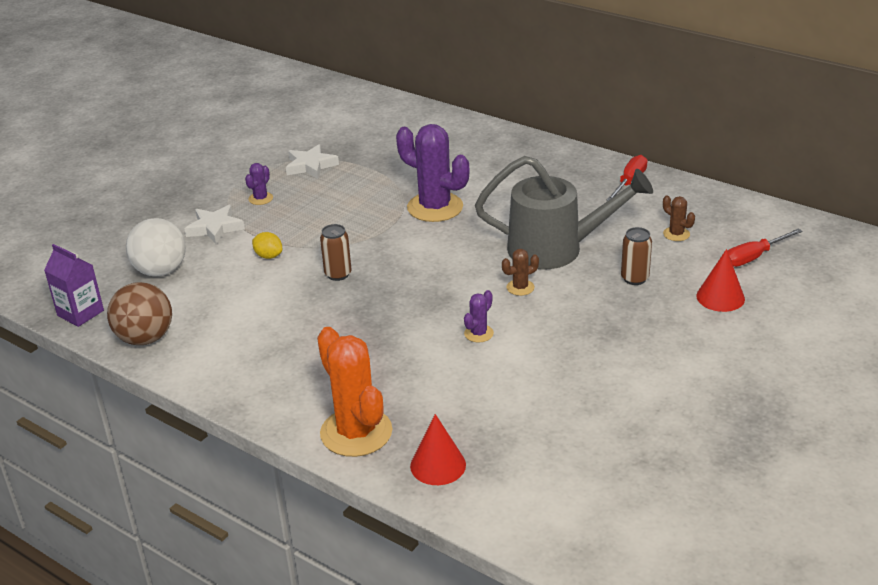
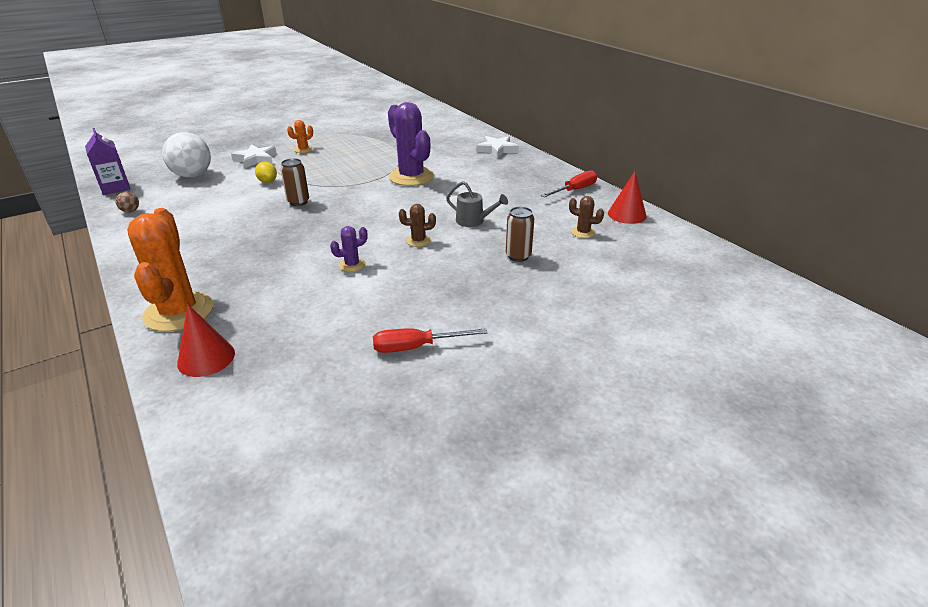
camera: 20 degrees right, 0 degrees up
brown ball [107,282,172,345] -> brown ball [115,192,139,212], size x0.42
purple cactus [245,163,273,205] -> orange cactus [287,120,313,153]
white star [286,144,339,179] -> white star moved to [476,136,519,158]
grey watering can [475,156,653,270] -> grey watering can [446,181,508,227], size x0.44
brown cactus [663,195,695,241] -> brown cactus turned 45 degrees counterclockwise [569,196,604,238]
red cone [696,249,745,312] -> red cone moved to [608,171,647,224]
red screwdriver [728,229,802,267] -> red screwdriver moved to [373,328,488,353]

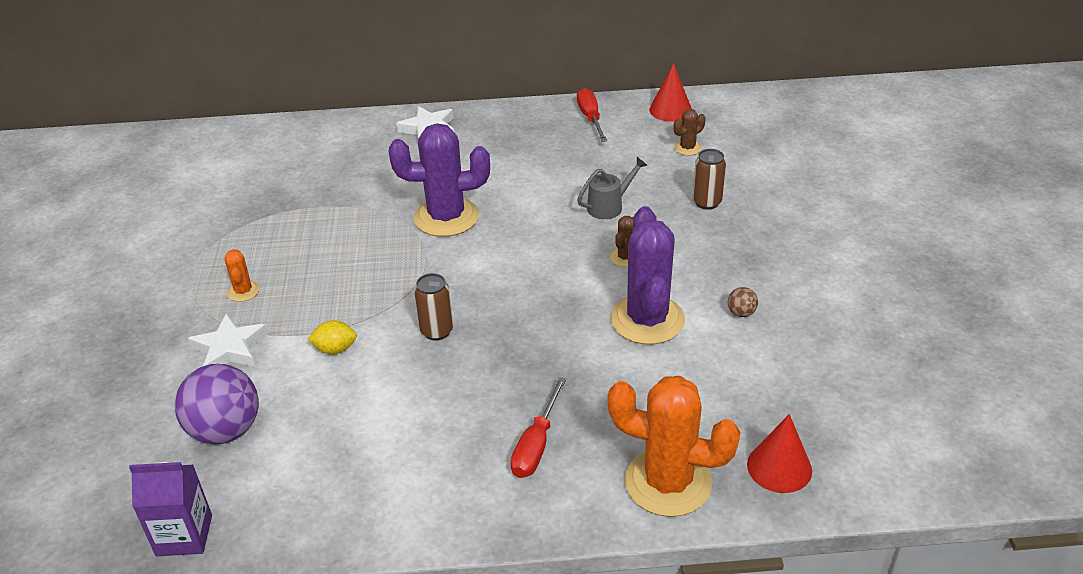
camera: 60 degrees left, 5 degrees up
brown ball [115,192,139,212] -> brown ball moved to [728,287,758,317]
white ball [162,132,211,178] -> purple ball [175,364,259,445]
purple cactus [330,226,368,272] -> purple cactus [611,206,685,345], size x2.23
red screwdriver [373,328,488,353] -> red screwdriver moved to [510,377,566,478]

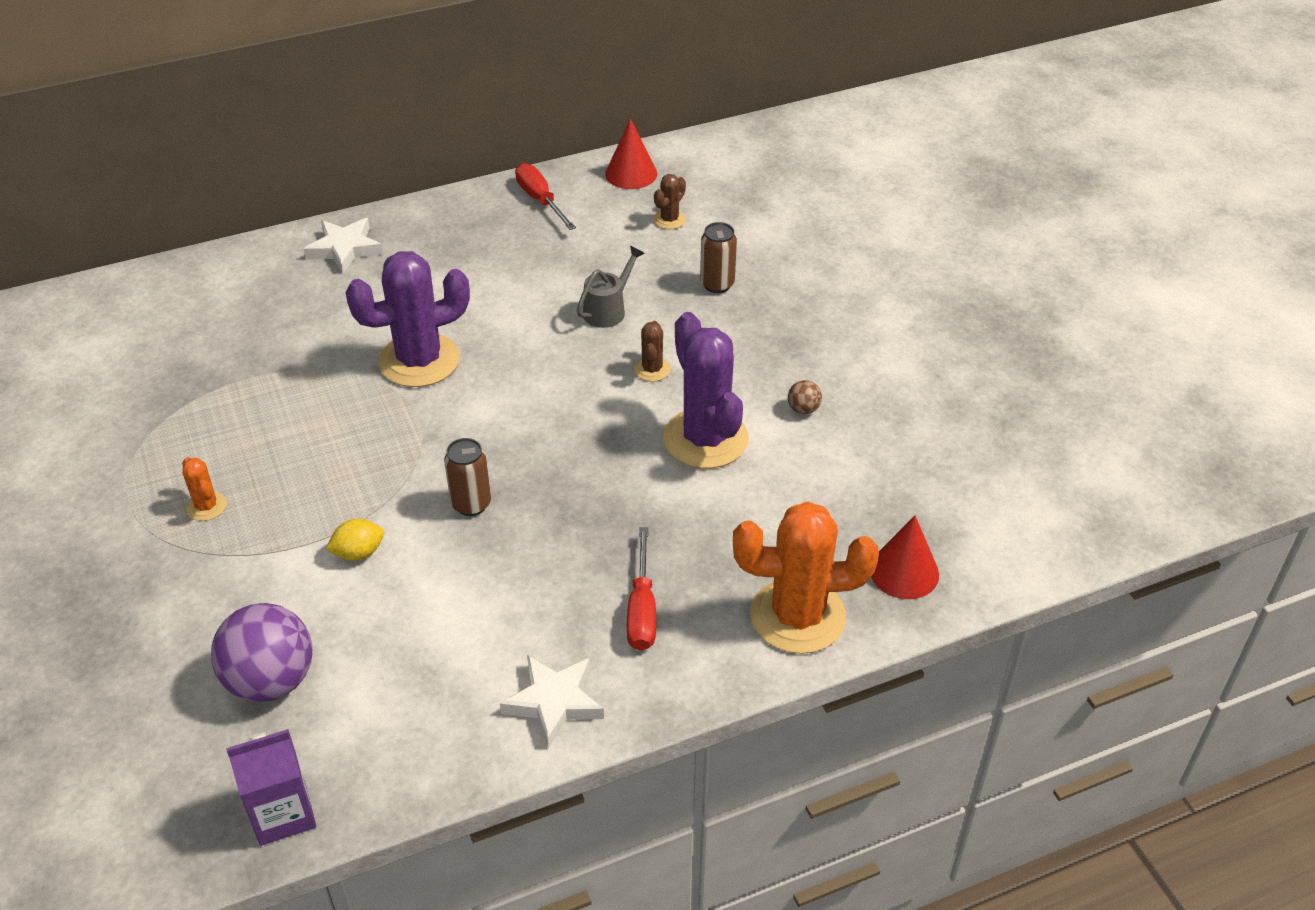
camera: 20 degrees left, 5 degrees up
white star [188,313,268,367] -> white star moved to [500,655,604,748]

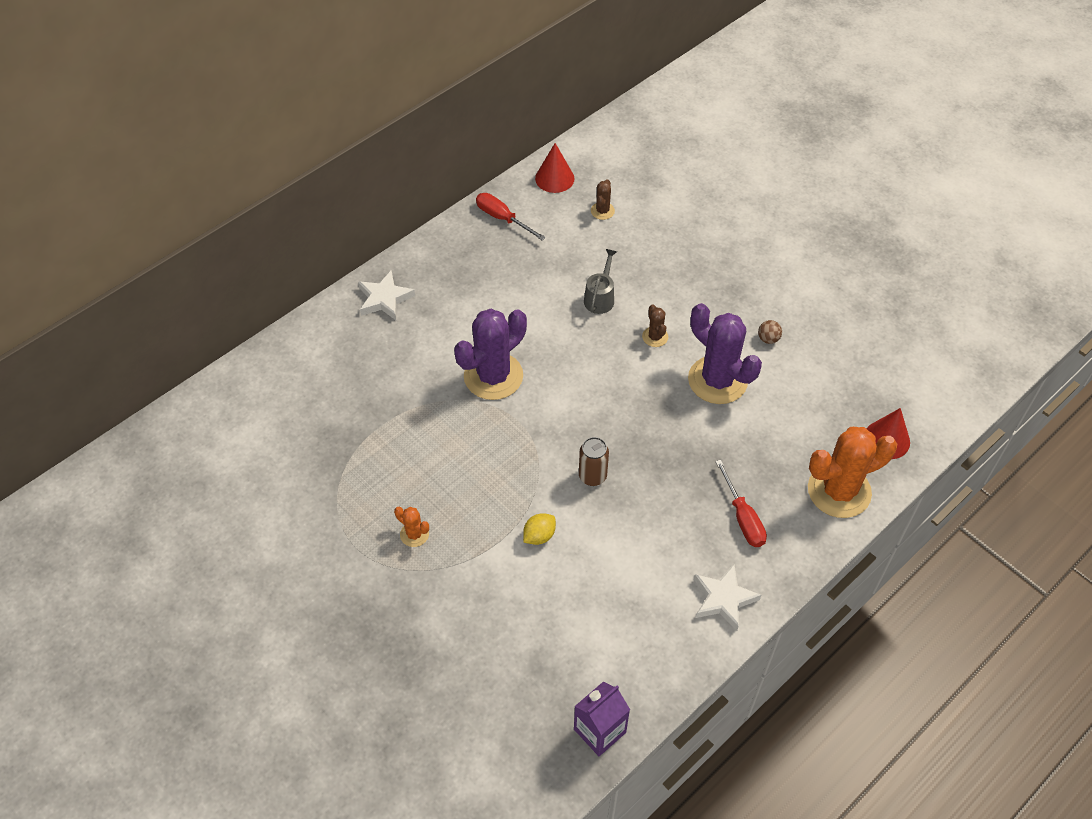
camera: 20 degrees left, 10 degrees up
purple ball [211,603,312,702] -> none
brown can [700,222,737,293] -> none

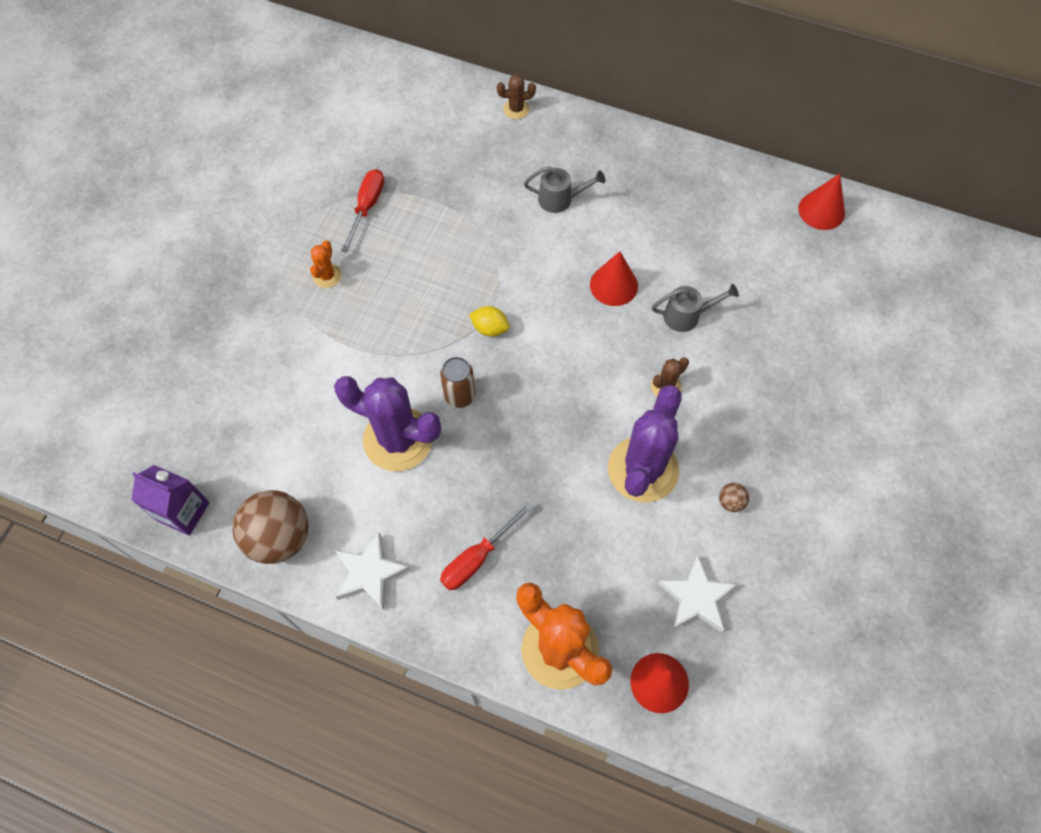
camera: 65 degrees right, 10 degrees up
white star [358,270,415,320] -> white star moved to [658,555,737,632]
purple cactus [454,309,527,400] -> purple cactus moved to [334,376,441,471]
red screwdriver [476,193,546,241] -> red screwdriver moved to [341,169,384,253]
yellow lemon [523,513,556,545] -> yellow lemon moved to [469,306,510,337]
brown cactus [591,179,615,220] -> brown cactus moved to [497,75,536,119]
none -> brown ball [232,490,309,564]
none -> grey watering can [524,166,605,213]
none -> red cone [590,251,638,306]

